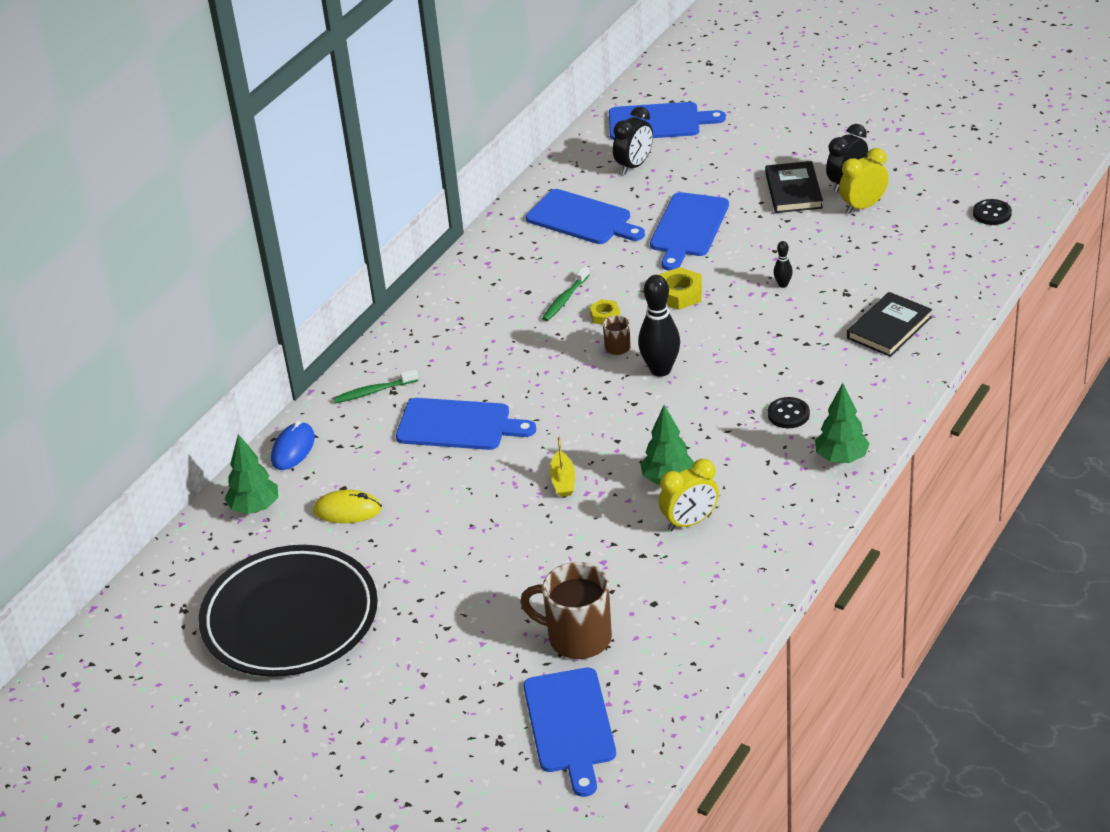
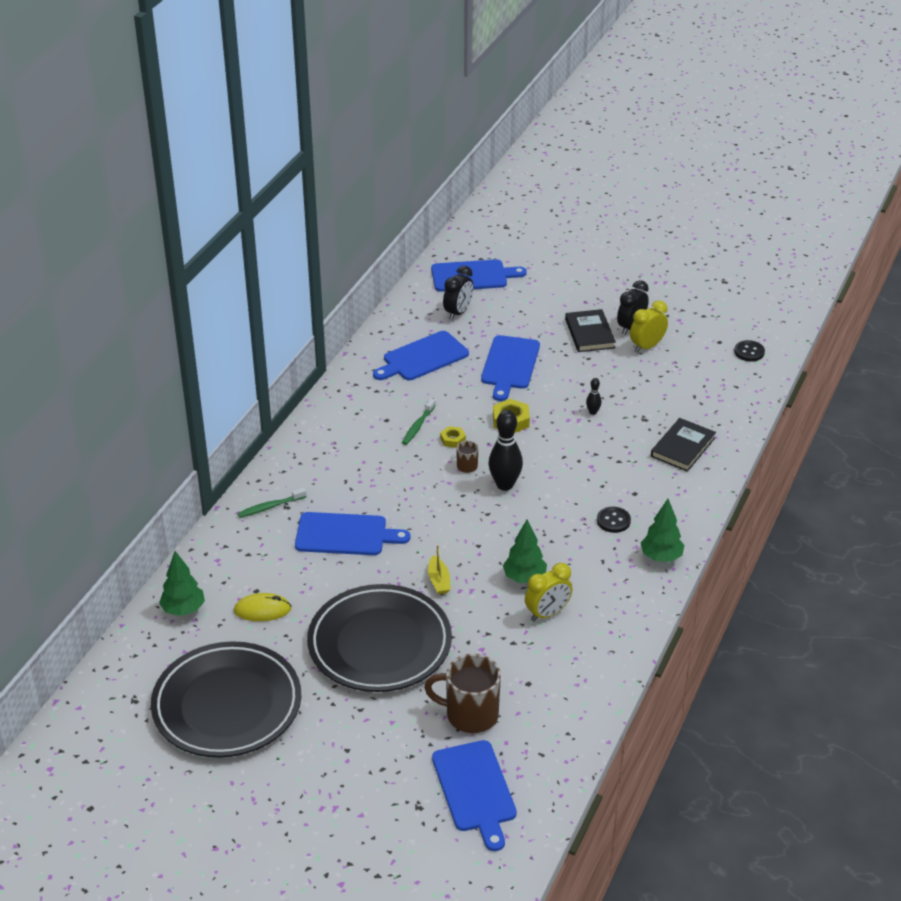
camera: 10 degrees left, 0 degrees up
blue mouse [271,421,315,470] -> none
blue cutting board [526,189,645,244] -> blue cutting board turned 120 degrees clockwise [373,331,469,380]
none -> black plate [307,584,452,692]

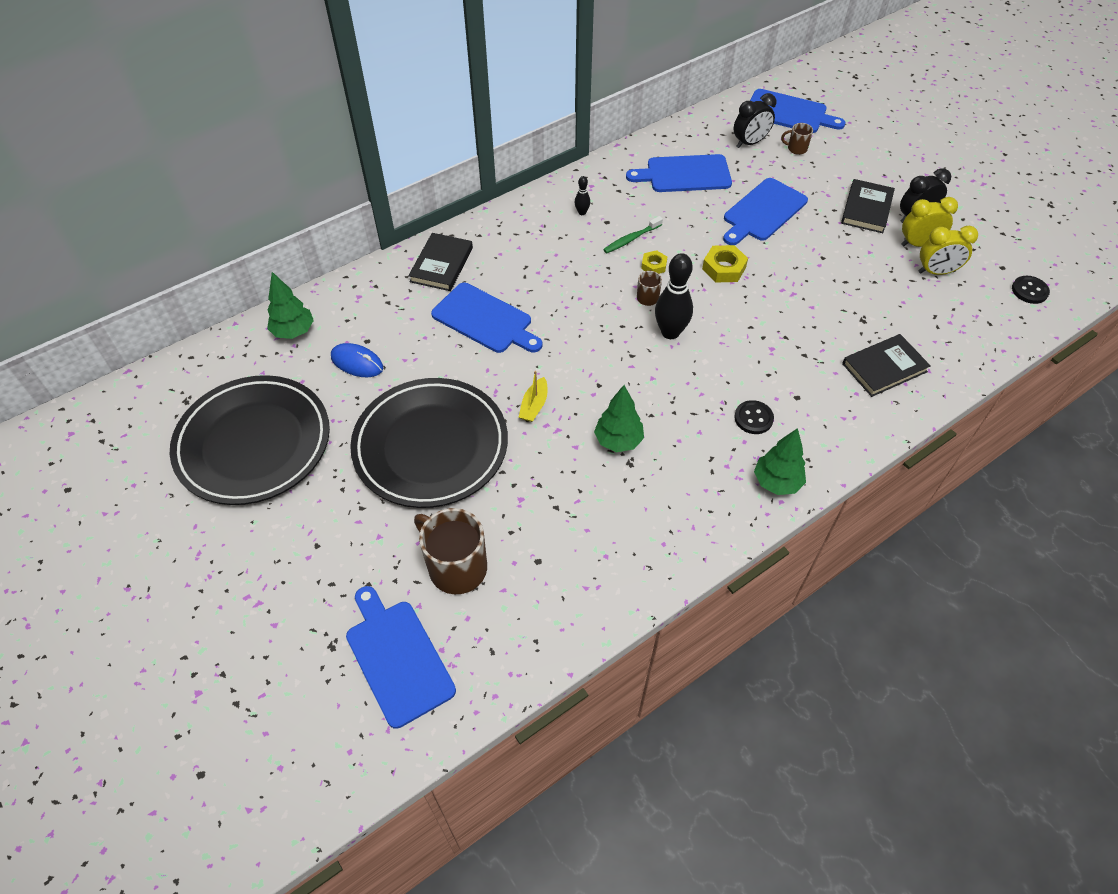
camera: 30 degrees right, 15 degrees up
yellow mouse [234,593,291,621] -> blue mouse [331,343,383,377]
green toothbrush [237,488,307,518] -> black book [408,233,473,291]
blue cutting board [432,740,517,851] -> blue cutting board turned 135 degrees clockwise [346,586,456,729]
yellow clock [525,563,572,621] -> yellow clock moved to [919,226,978,275]
black bowling pin [586,378,602,415] -> black bowling pin moved to [575,176,590,215]
none -> brown mug [781,123,813,155]

